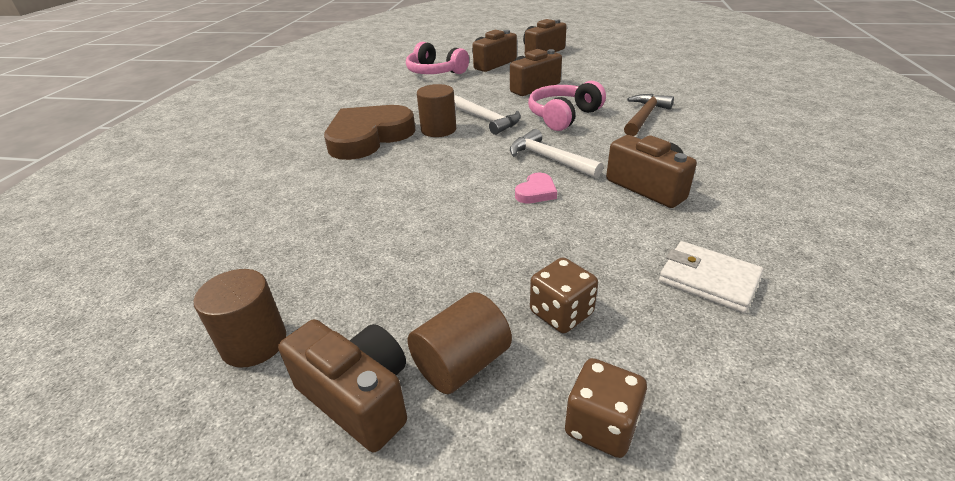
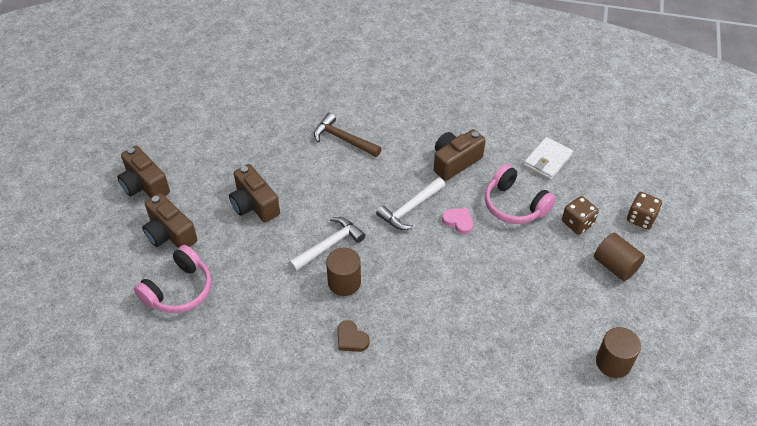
camera: 90 degrees left, 15 degrees up
brown camera [278,319,407,452] -> none
brown heart [324,105,416,160] -> brown heart [337,320,370,352], size x0.41
pink headphones [528,81,606,131] -> pink headphones moved to [485,164,556,224]

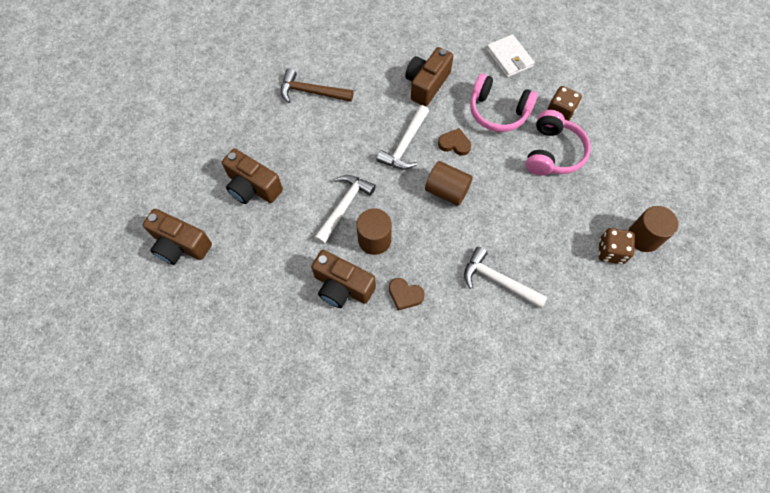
camera: 20 degrees left, 15 degrees up
brown camera [117,145,170,198] -> brown camera moved to [311,250,376,308]
pink headphones [134,245,212,313] -> pink headphones moved to [526,110,591,176]
pink heart [442,208,473,234] -> brown heart [438,128,471,156]
white wallet [524,137,573,180] -> white wallet turned 45 degrees counterclockwise [486,34,534,77]
brown cylinder [594,233,645,281] -> brown cylinder moved to [425,161,473,206]
brown dice [627,192,662,230] -> brown dice moved to [599,228,635,264]
none -> white hammer [464,247,548,308]

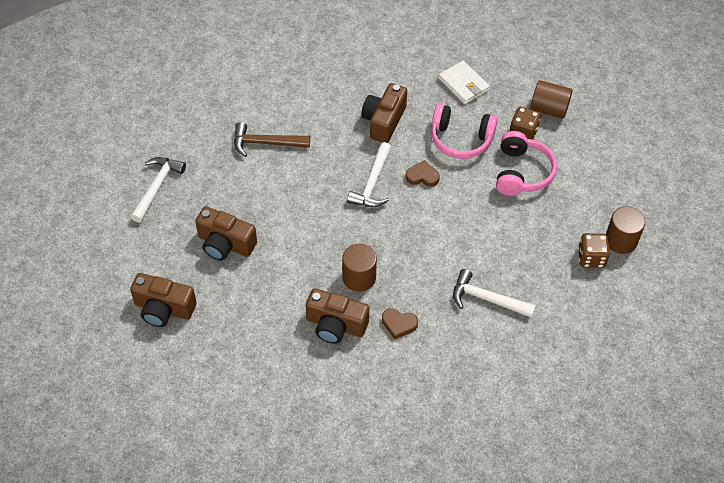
camera: 10 degrees left, 10 degrees down
white hammer [314,175,376,244] -> white hammer moved to [131,157,186,223]
brown cylinder [425,161,473,206] -> brown cylinder moved to [530,80,573,119]

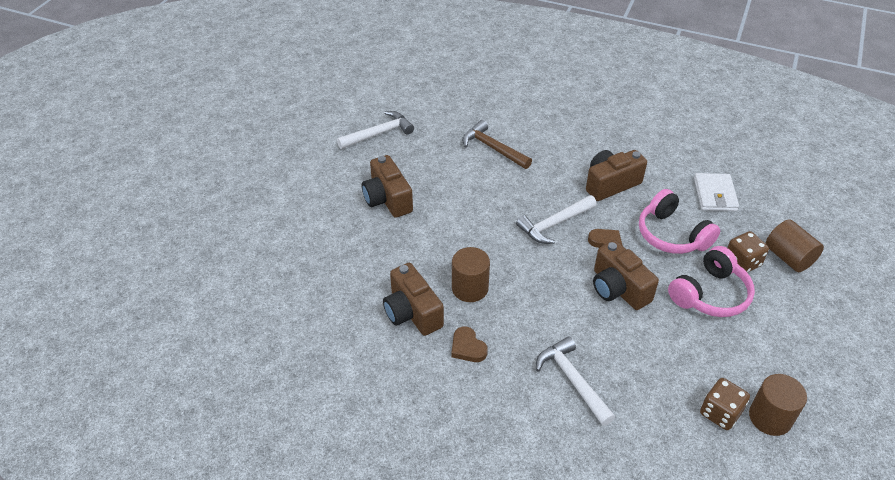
camera: 40 degrees right, 10 degrees down
brown camera [130,273,197,327] -> brown camera moved to [593,240,659,310]

